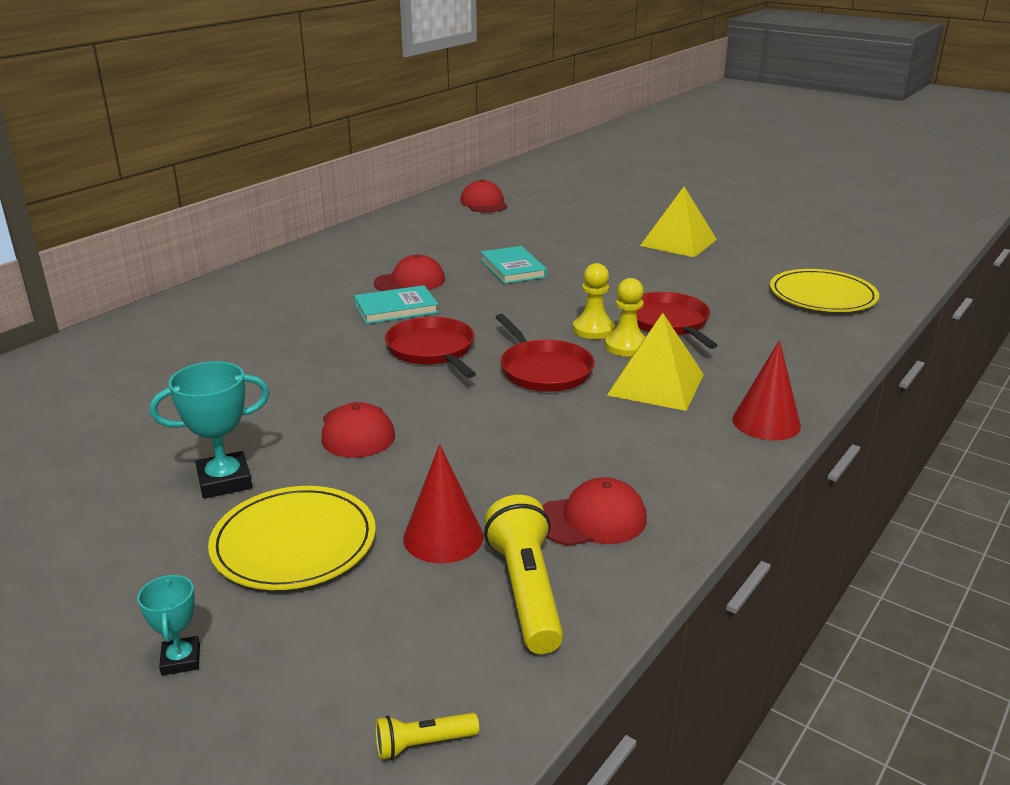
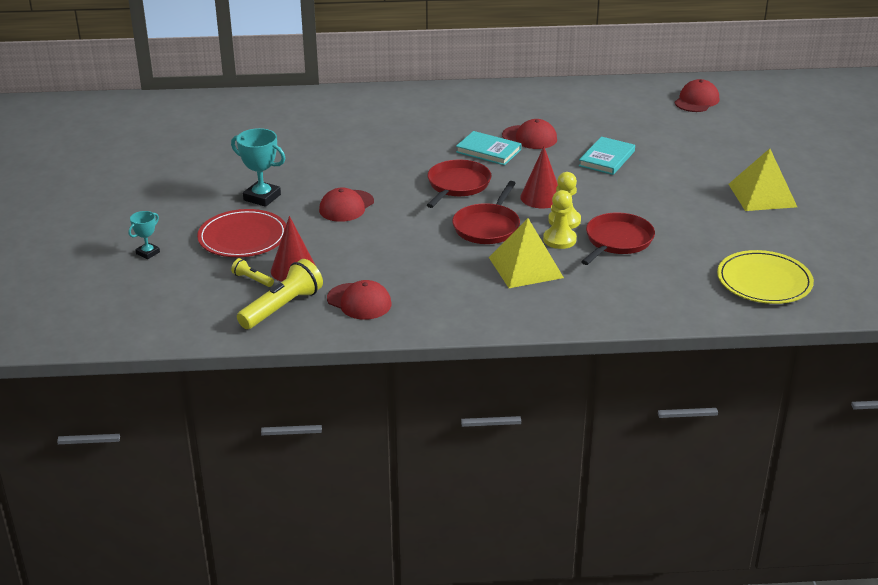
camera: 50 degrees right, 5 degrees up
yellow plate [208,486,376,590] -> red plate [197,209,286,257]
yellow flashlight [375,713,479,760] -> yellow flashlight moved to [231,258,274,287]
red cone [732,340,801,440] -> red cone moved to [520,147,558,208]

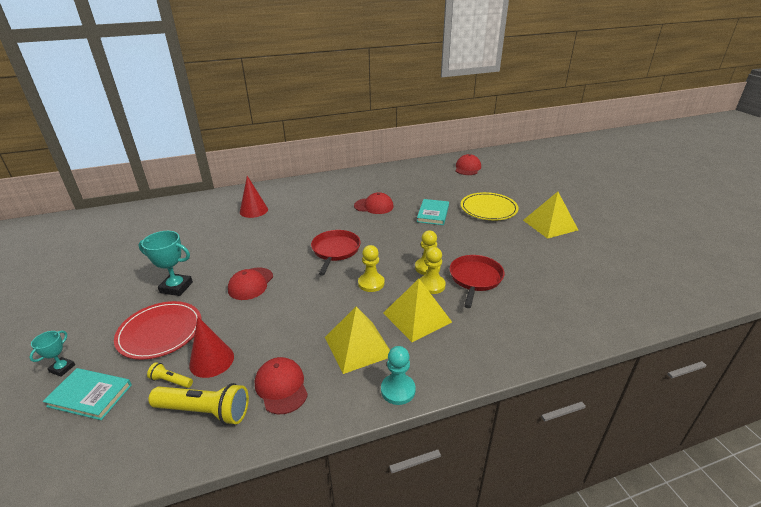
camera: 15 degrees left, 0 degrees up
yellow flashlight [237,259,323,329] -> yellow flashlight turned 75 degrees clockwise [148,383,249,425]
red cap [327,280,391,320] -> red cap turned 135 degrees counterclockwise [255,357,308,414]
red pan [452,181,520,244] -> yellow pawn [358,245,385,292]
turquoise book [456,131,521,165] -> turquoise book moved to [43,368,132,420]
red cone [520,147,558,208] -> red cone moved to [240,176,268,218]
yellow plate [717,250,814,304] -> yellow plate moved to [461,192,519,220]
none -> yellow pyramid [325,306,390,374]
none -> turquoise pawn [381,346,416,405]

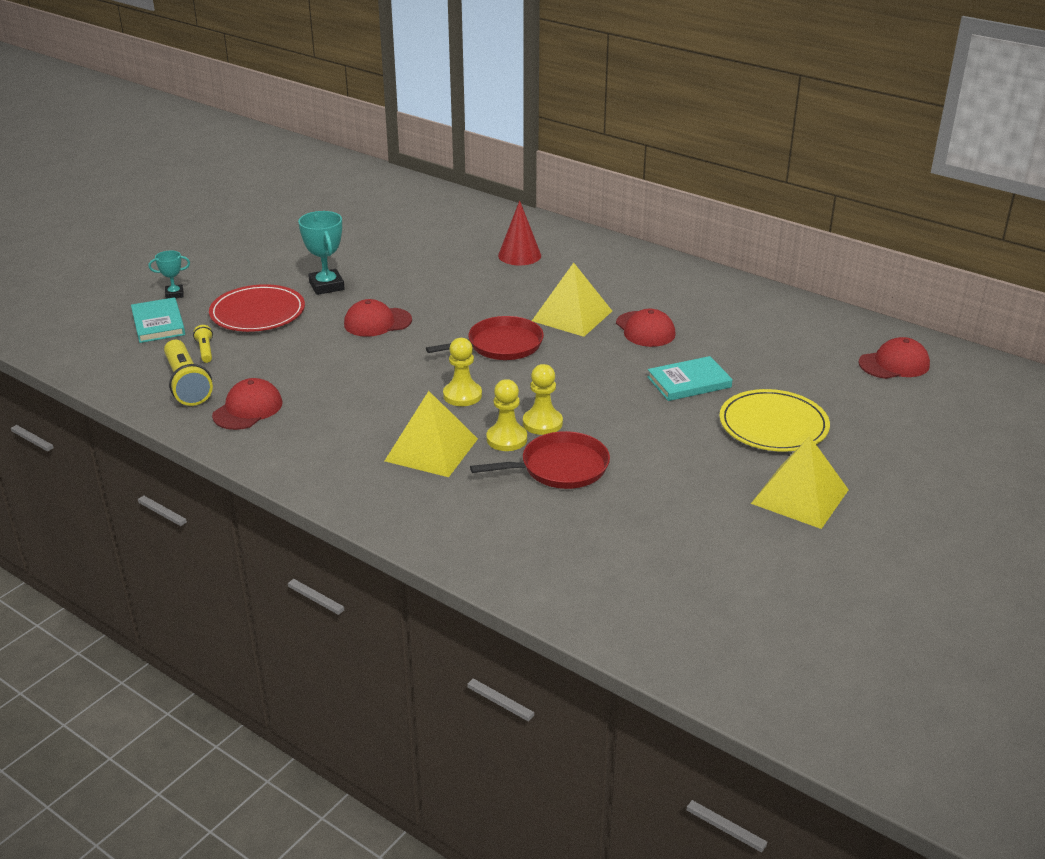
camera: 55 degrees right, 0 degrees up
red cone [189,317,234,378] -> none
yellow pyramid [325,306,390,374] -> yellow pyramid moved to [532,263,612,337]
turquoise pawn [381,346,416,405] -> none

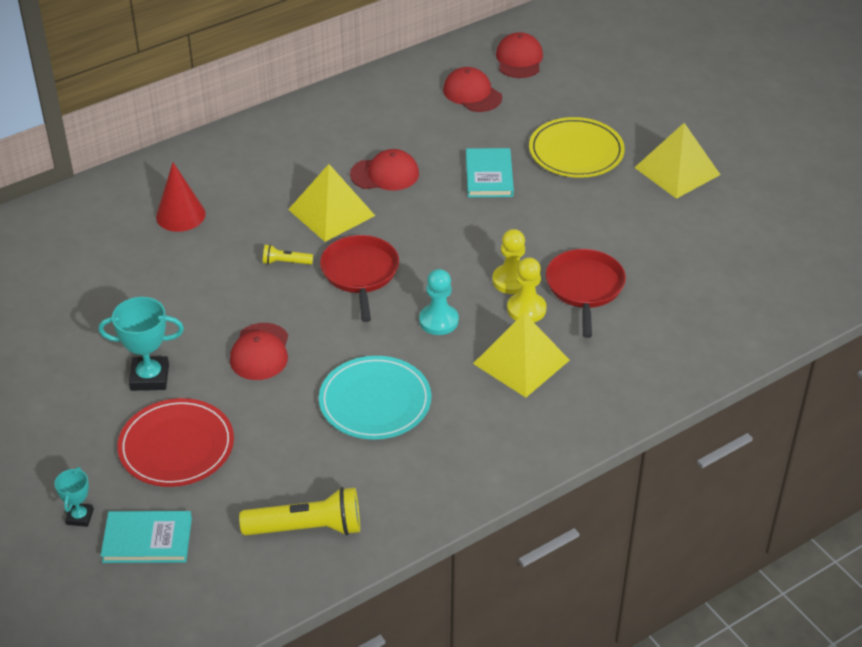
camera: 70 degrees left, 10 degrees up
yellow flashlight [193,325,213,363] -> yellow flashlight moved to [263,244,313,265]
red cap [212,378,283,430] -> red cap moved to [443,67,502,112]
yellow pawn [443,338,482,406] -> turquoise pawn [419,269,459,335]
none -> turquoise plate [319,356,431,440]

